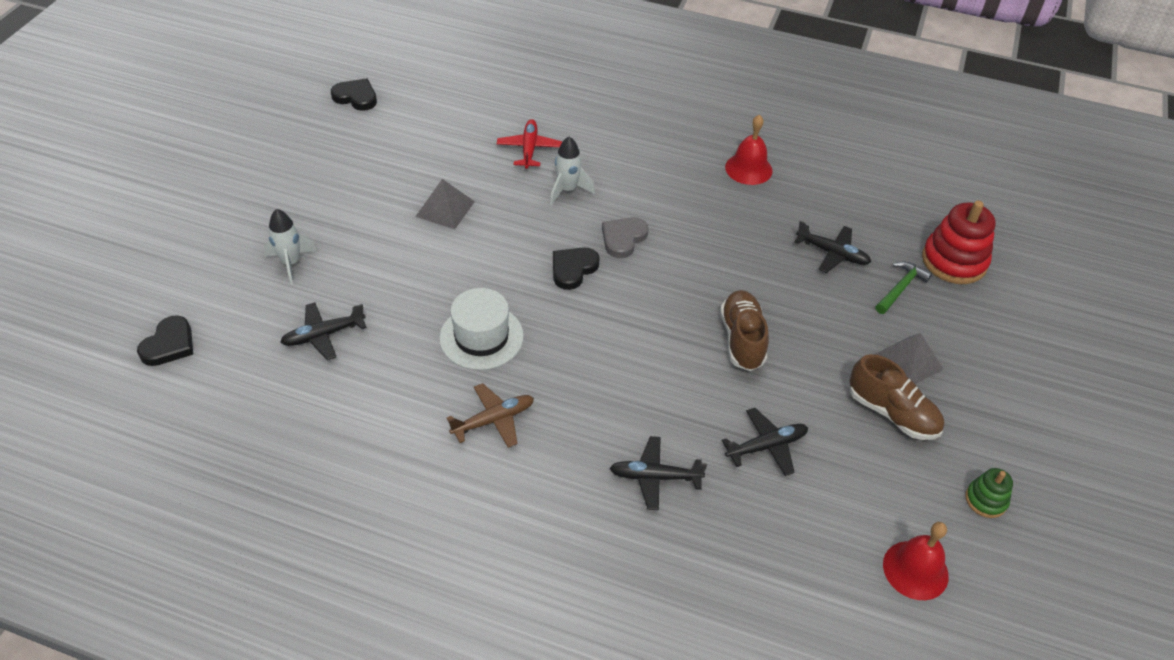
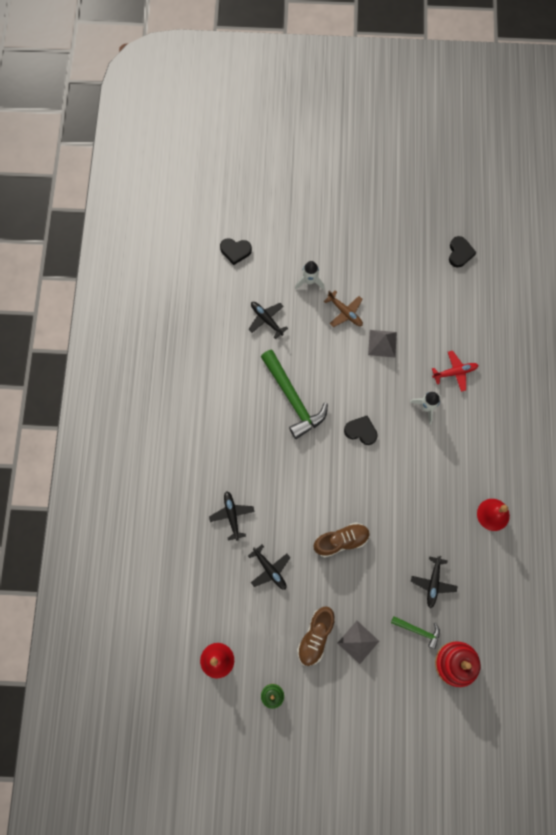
camera: 75 degrees right, 25 degrees up
white hat [439,288,524,370] -> green hammer [261,349,328,439]
brown plane [447,383,534,448] -> brown plane moved to [324,290,363,327]
grey heart [602,217,648,258] -> none

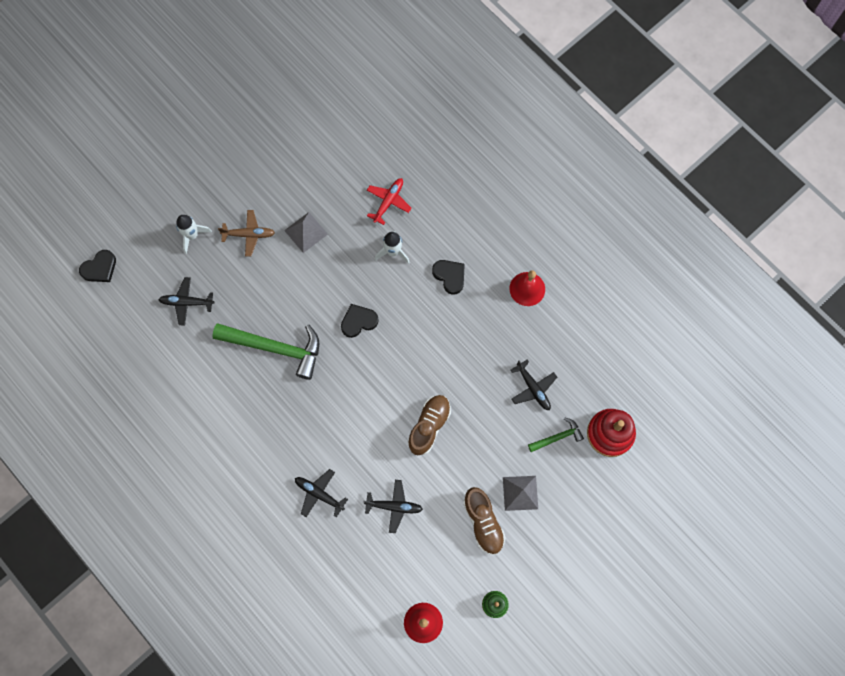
camera: 45 degrees left, 0 degrees up
black heart [449,236,477,267] -> black heart moved to [432,260,465,295]

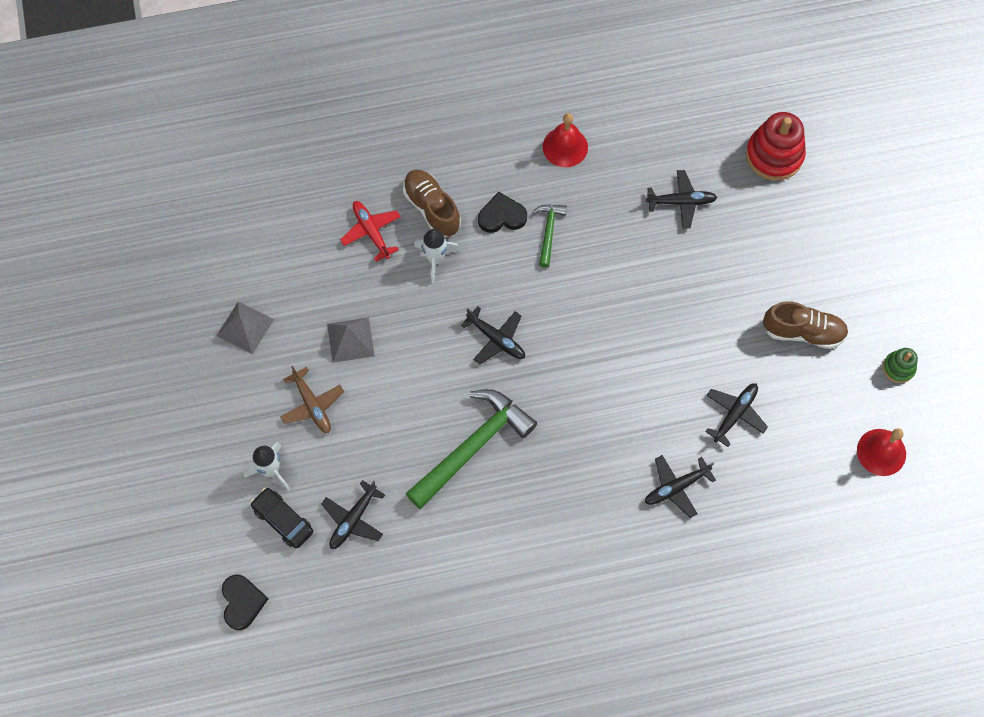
camera: 60 degrees left, 5 degrees down
brown plane [218,210,275,256] -> brown plane turned 120 degrees clockwise [280,366,344,433]
black heart [341,304,379,338] -> black plane [461,306,525,364]
brown shoe [408,395,451,455] -> brown shoe moved to [403,169,461,237]
grey pyramid [503,476,538,511] -> grey pyramid moved to [217,302,274,354]
green hammer [528,417,584,452] -> green hammer moved to [532,205,567,268]
none -> black car [250,488,313,548]

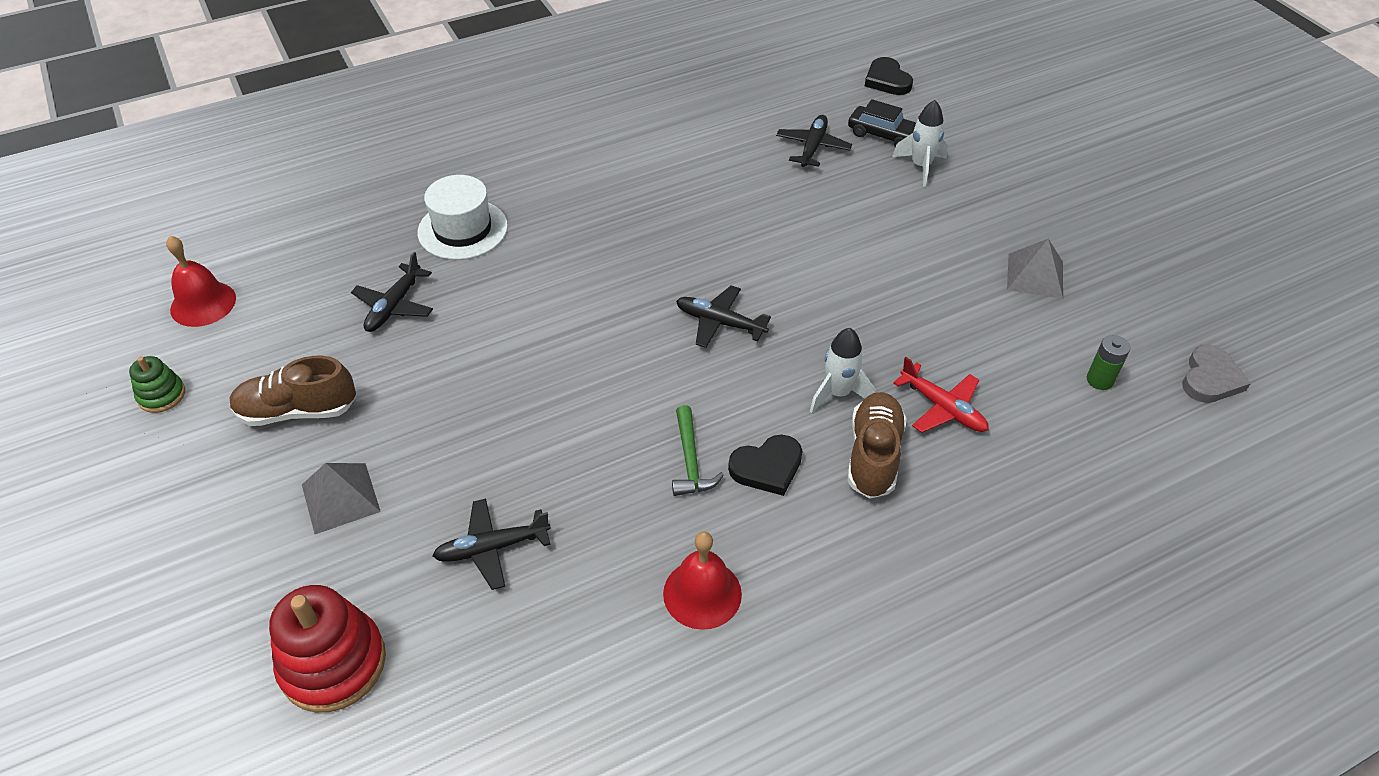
camera: 165 degrees right, 20 degrees down
brown plane [280,366,344,433] -> none
grey pyramid [327,317,375,363] -> grey pyramid moved to [302,463,381,534]
brown shoe [403,169,461,237] -> brown shoe turned 120 degrees counterclockwise [848,392,907,498]
green hammer [405,389,537,509] -> none
black plane [645,455,716,518] -> white hat [418,175,508,260]
none -> green battery [1087,335,1130,390]
none -> grey heart [1182,344,1251,403]

